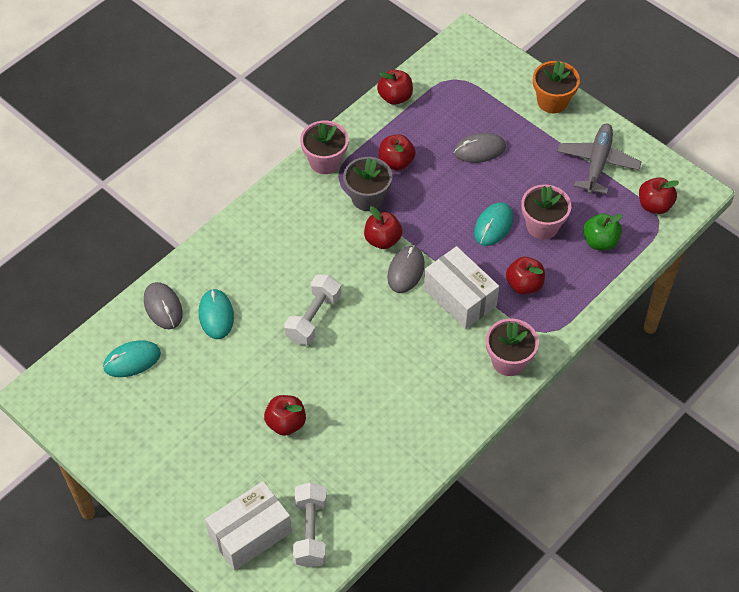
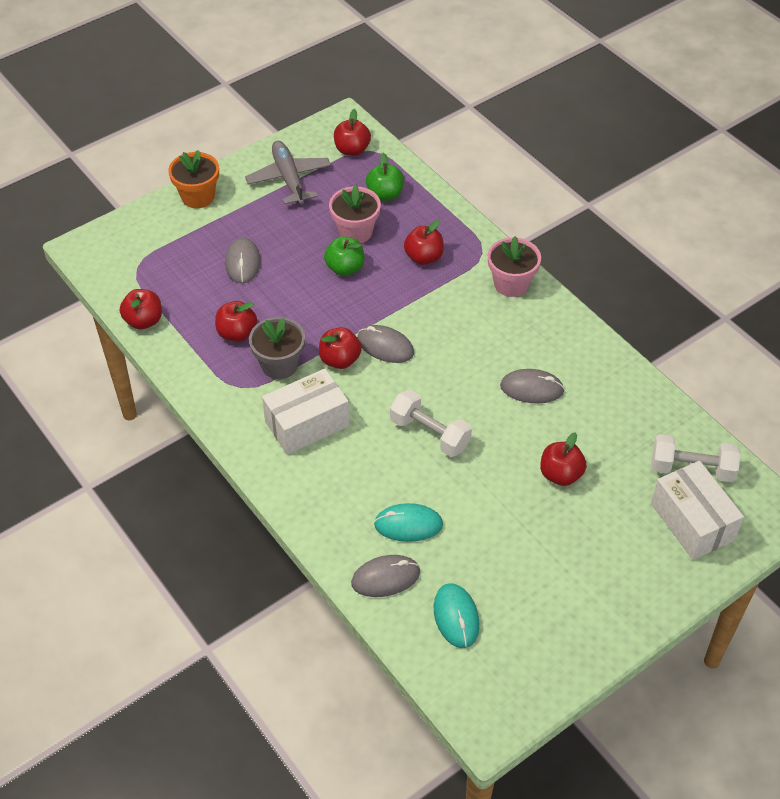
camera: 80 degrees left, 5 degrees down
pink flower pot [300,121,349,174] -> none
white box [424,246,499,329] -> white box moved to [262,369,349,455]
turquoise mouse [474,202,513,246] -> green apple [324,236,364,276]
grey plane [557,123,641,194] -> grey plane turned 45 degrees clockwise [245,141,331,205]
none -> grey mouse [500,369,565,404]

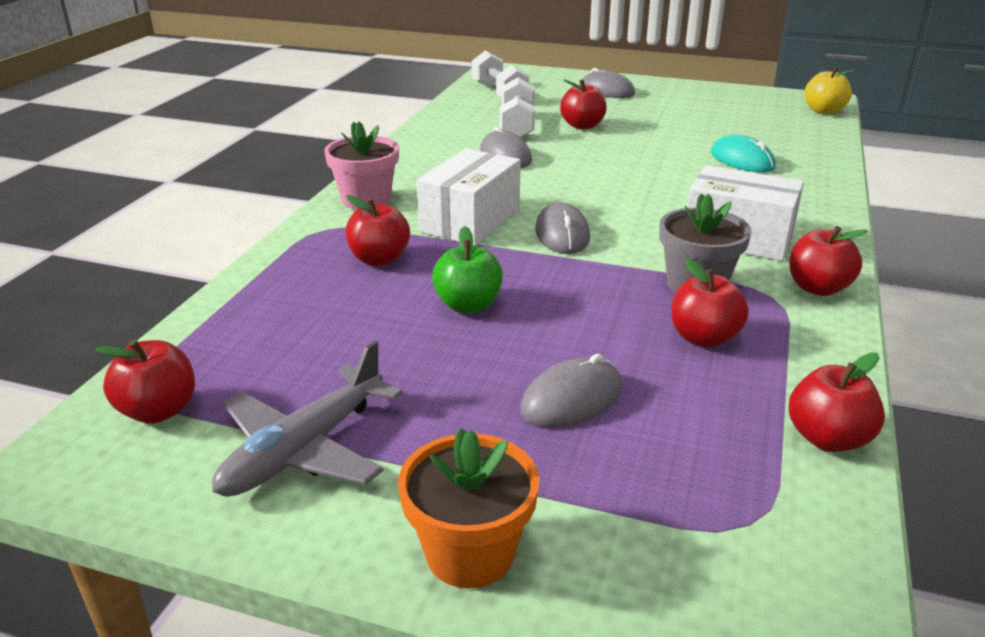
camera: 125 degrees left, 20 degrees down
red apple [319,327,362,369] -> red apple moved to [789,226,868,296]
pink flower pot [329,184,381,244] -> none
grey mouse [351,555,420,597] -> grey mouse moved to [580,68,635,98]
green apple [366,153,404,201] -> none
white dumbbell [390,389,472,457] -> white dumbbell moved to [500,77,535,137]
turquoise mouse [434,583,480,648] -> none
white box [651,461,744,560] -> white box moved to [417,148,521,246]
none -> yellow apple [804,67,854,114]

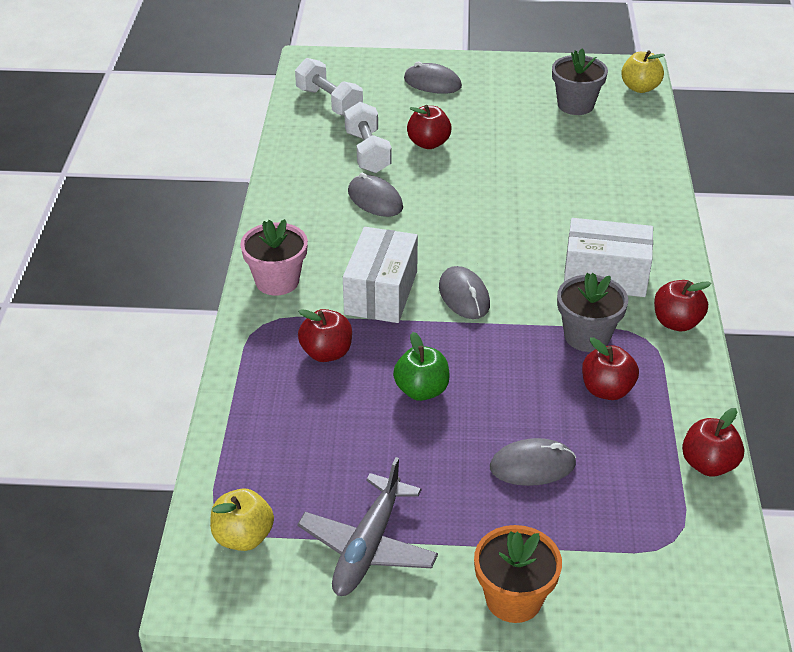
camera: 15 degrees left, 10 degrees up
red apple [95,340,195,424] -> yellow apple [210,489,274,551]
grey mouse [520,354,622,428] -> grey mouse turned 45 degrees clockwise [490,438,576,486]
turquoise mouse [711,135,776,173] -> none
none -> grey flower pot [552,49,608,115]

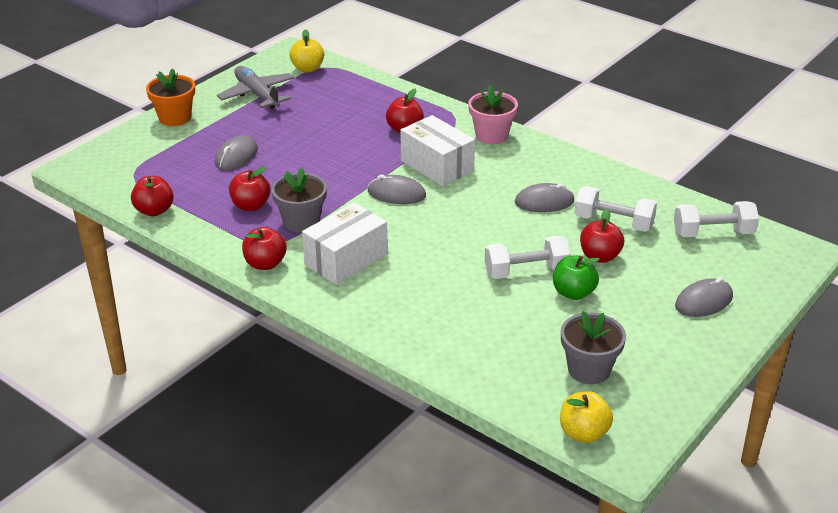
camera: 125 degrees right, 5 degrees down
green apple [393,332,450,401] -> green apple moved to [553,255,599,300]
none -> white dumbbell [485,236,571,279]

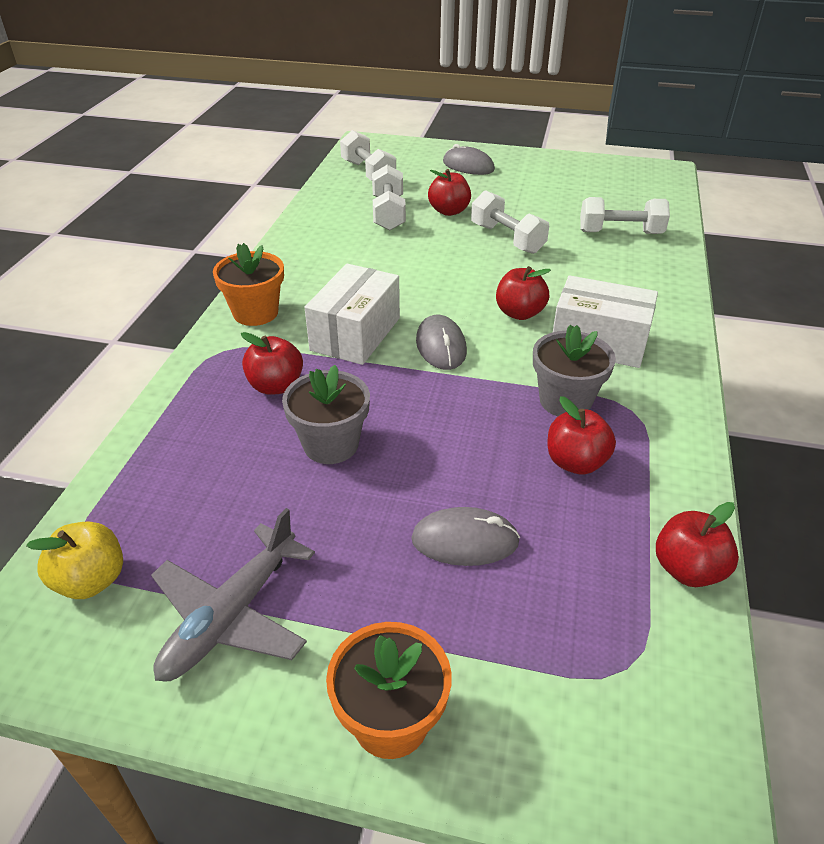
camera: 115 degrees left, 5 degrees up
red apple [242,227,287,270] -> red apple moved to [496,266,551,320]
pink flower pot [468,85,518,144] -> orange flower pot [213,243,284,326]
grey mouse [515,183,575,212] -> none
green apple [553,255,599,300] -> none
yellow apple [560,391,613,443] -> none
grey flower pot [561,311,626,384] -> grey flower pot moved to [282,365,370,464]
none -> white dumbbell [580,197,670,234]

